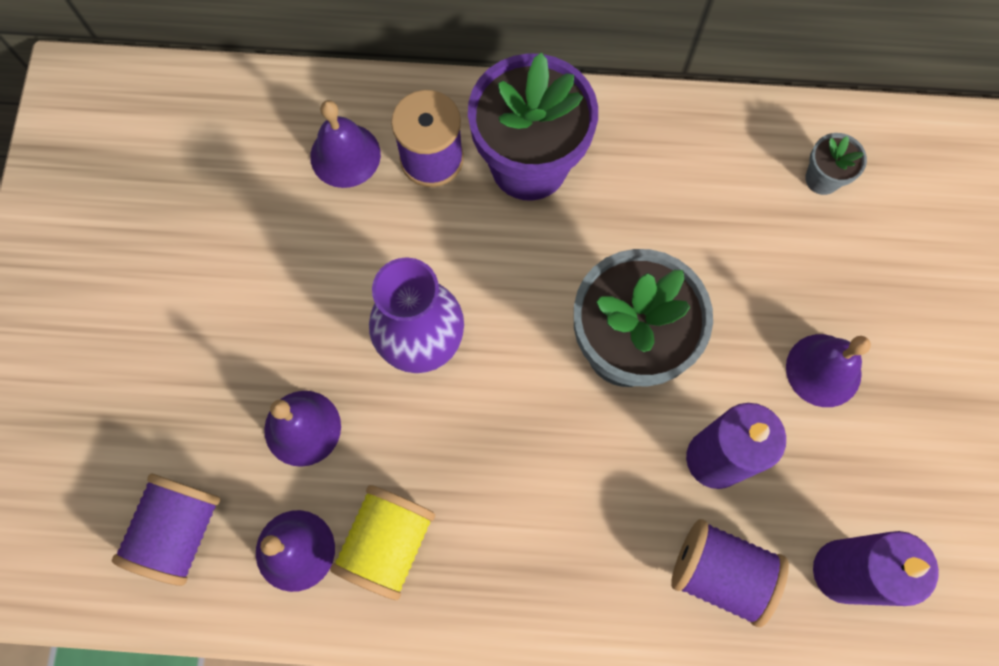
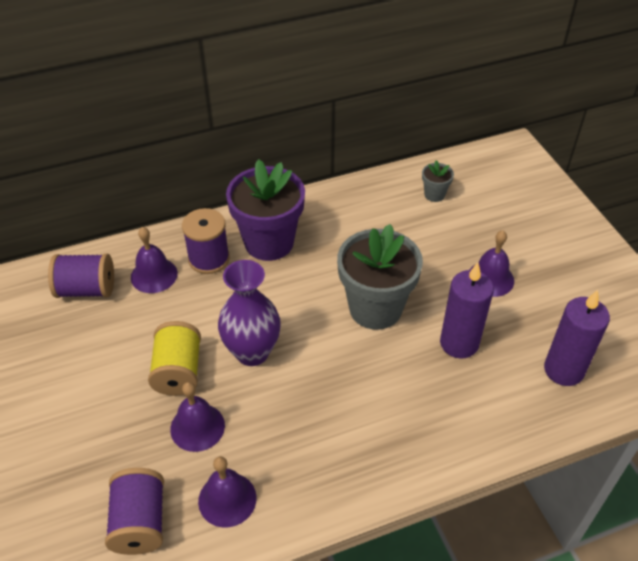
camera: 25 degrees left, 25 degrees down
yellow spool [330,485,435,600] -> yellow spool moved to [148,321,201,396]
purple spool [671,519,789,627] -> purple spool moved to [48,254,114,298]

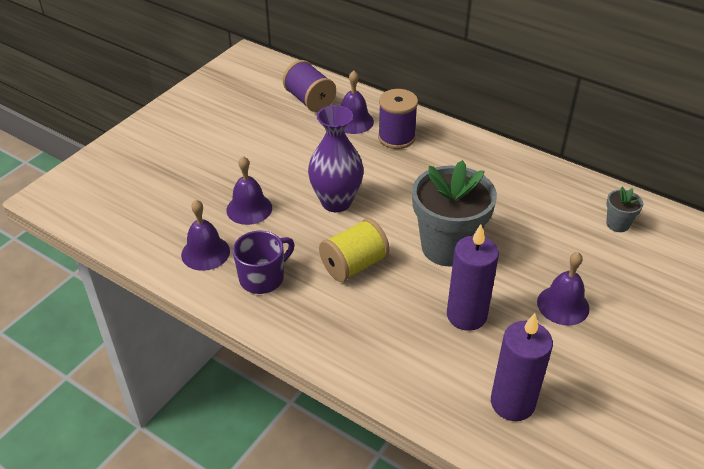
camera: 55 degrees right, 5 degrees down
purple spool [105,468,164,555] -> none
yellow spool [148,321,201,396] -> yellow spool moved to [319,218,390,282]
purple flower pot [226,159,305,261] -> none
none -> purple mug [233,231,295,294]

